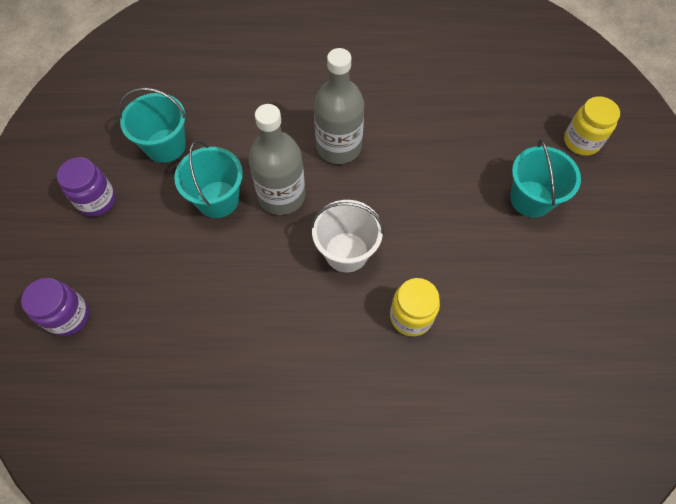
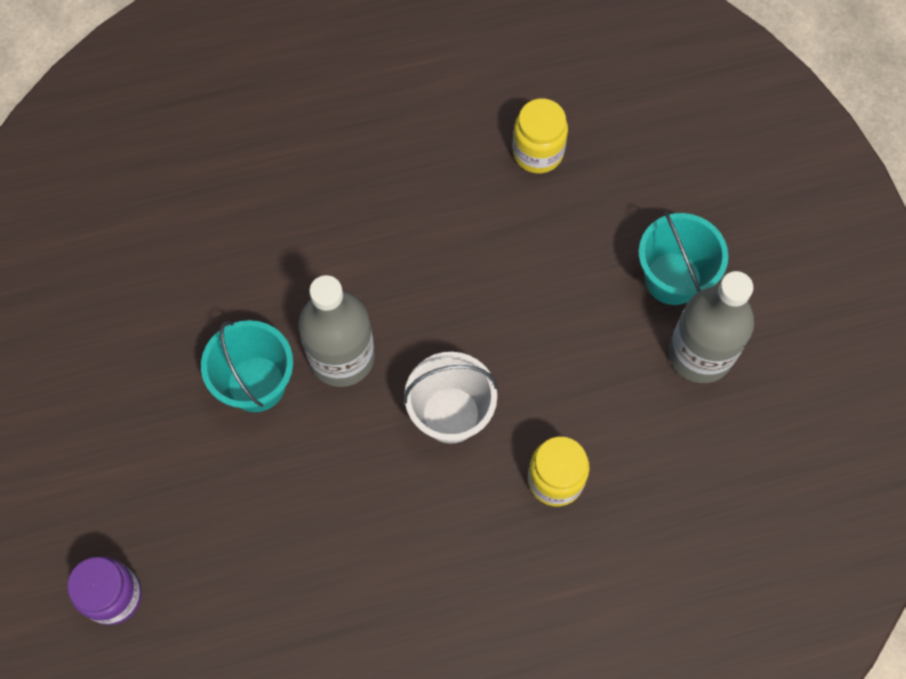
camera: 15 degrees left, 5 degrees up
purple jar [57,157,116,217] -> none
turquoise bucket [118,88,187,163] -> none
grey bottle [314,48,364,164] -> grey bottle moved to [668,271,754,383]
yellow jar [564,96,620,156] -> yellow jar moved to [513,99,568,173]

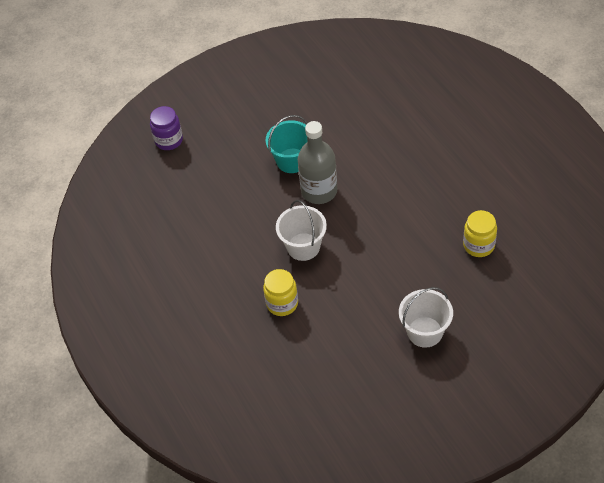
camera: 80 degrees right, 15 degrees down
turquoise bucket [639,211,728,305] -> white bucket [399,287,453,348]
grey bottle [668,271,754,383] -> none

